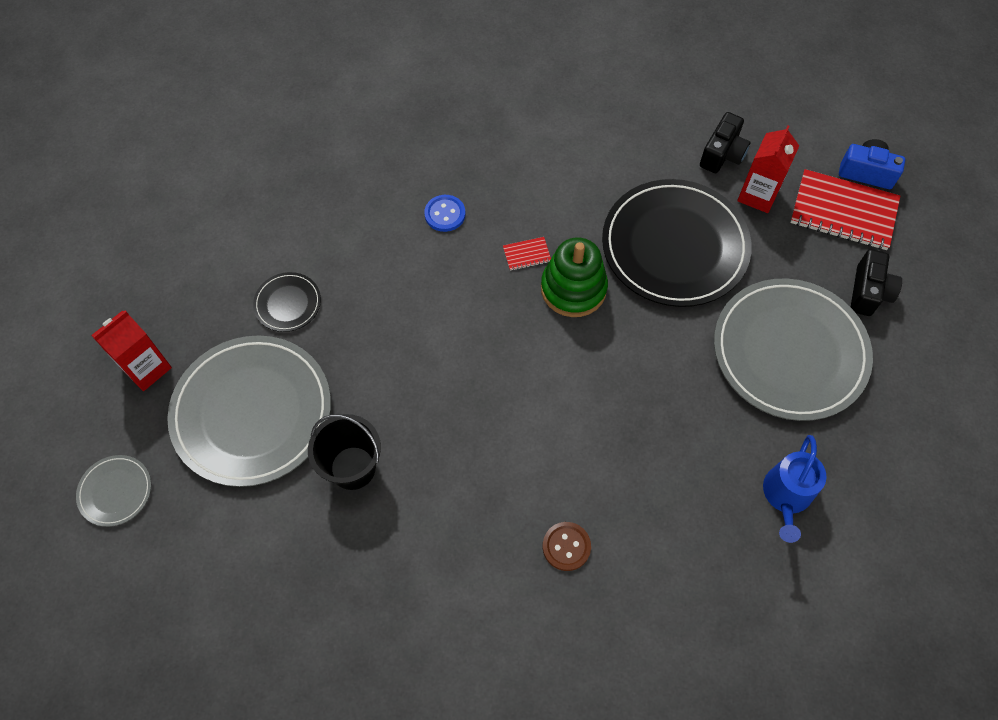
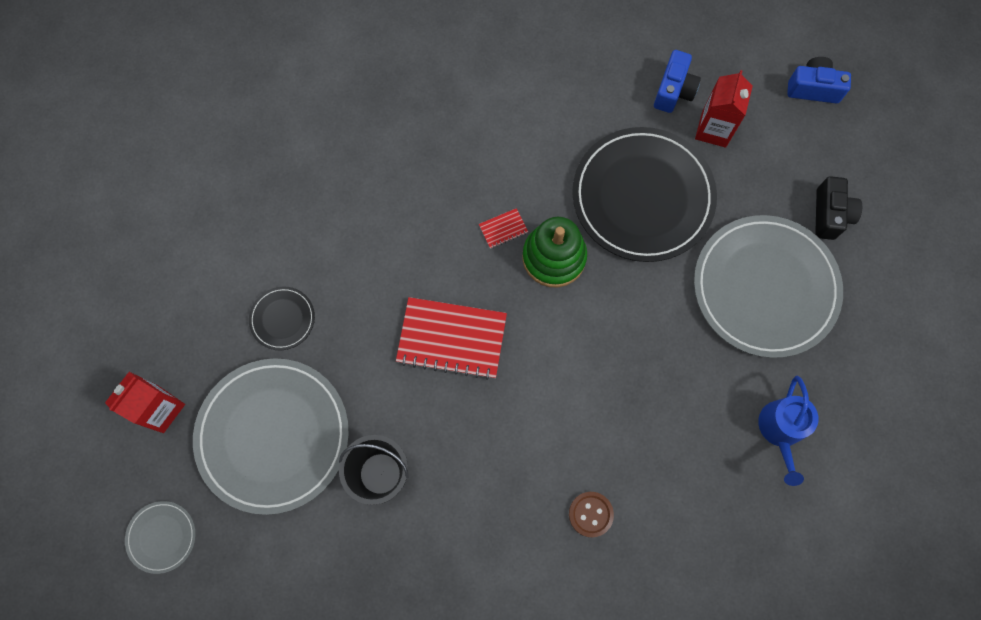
camera: 10 degrees left, 10 degrees up
blue button [424,195,466,232] -> none
black camera [700,112,750,173] -> blue camera [654,50,701,113]
red notebook [790,169,900,250] -> red notebook moved to [396,297,507,380]

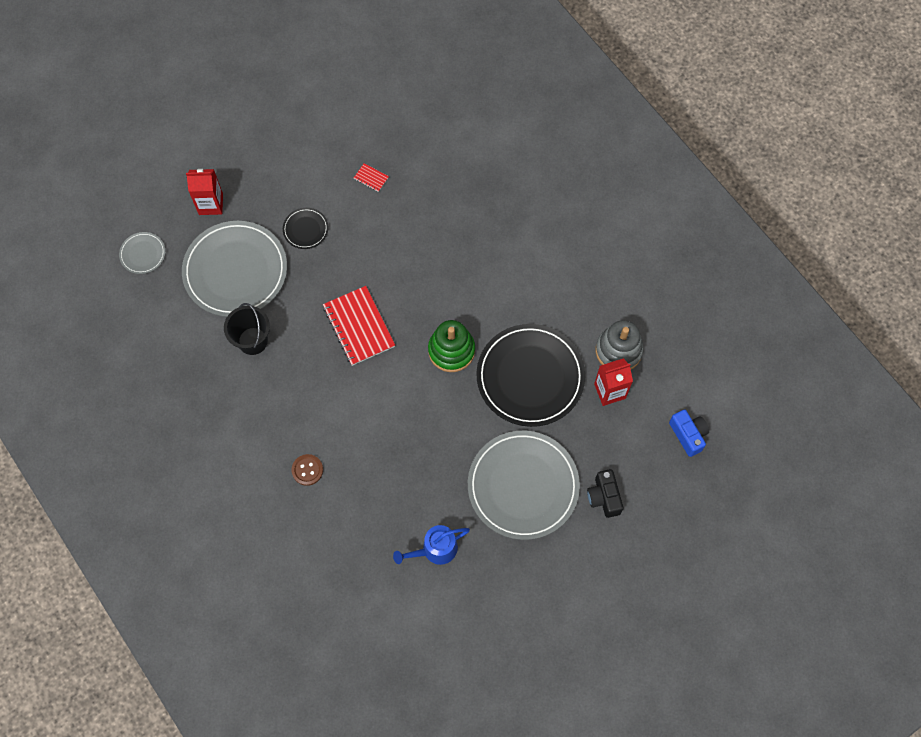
camera: 55 degrees right, 5 degrees down
red notebook [479,208,528,249] -> red notebook moved to [354,163,389,192]
blue camera [654,50,701,113] -> grey stacking toy [596,320,644,370]
black camera [815,176,862,240] -> black camera turned 105 degrees clockwise [587,469,624,518]

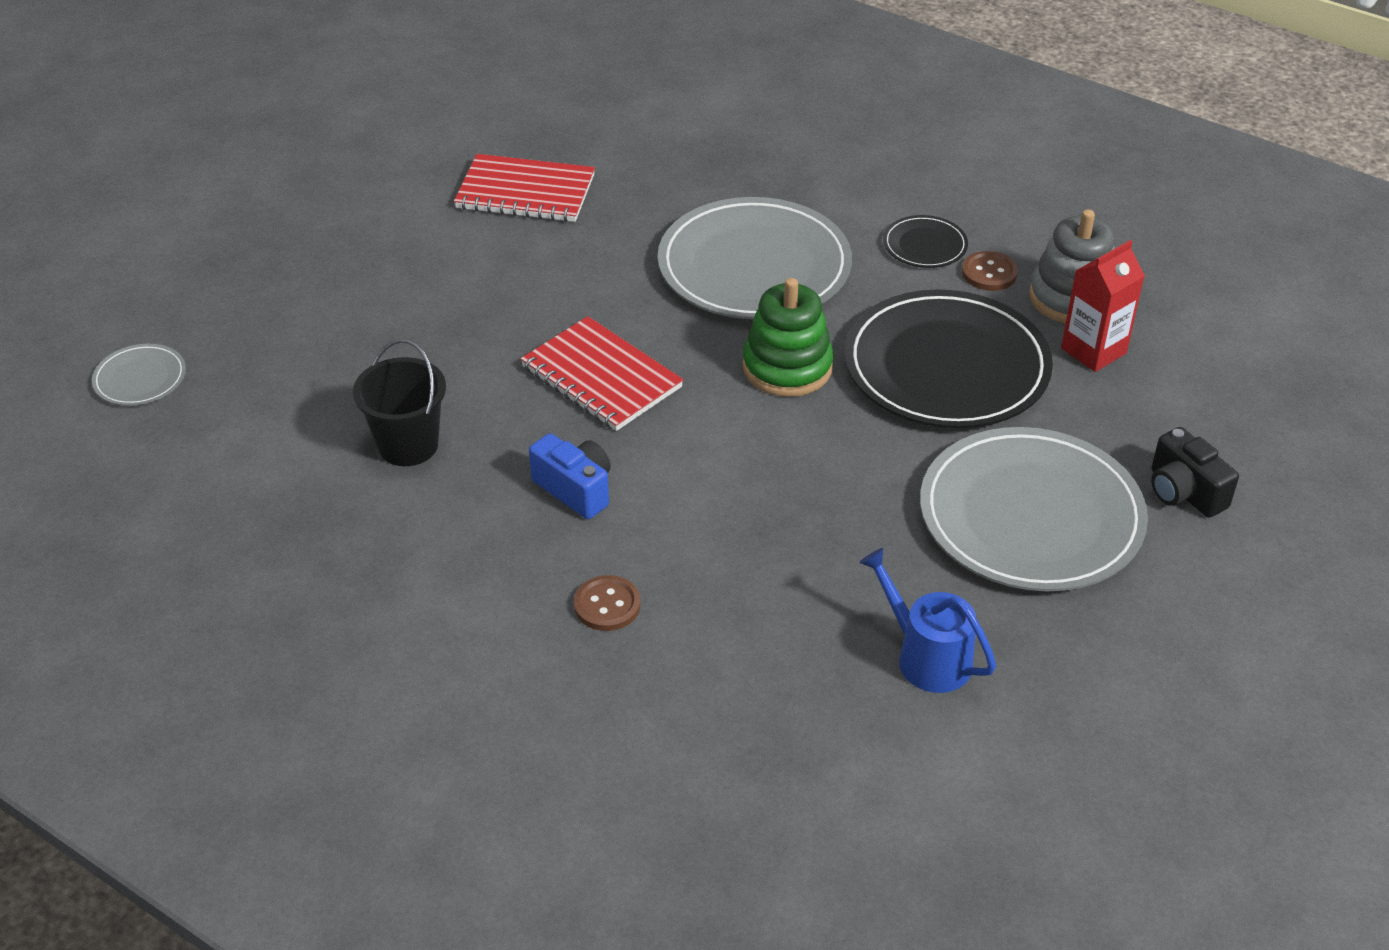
camera: 20 degrees left, 25 degrees down
grey plate [182,221,287,317] -> grey plate moved to [658,197,852,319]
red carton [186,169,223,215] -> none
black plate [283,208,328,249] -> black plate moved to [883,215,968,268]
red notebook [354,163,389,192] -> red notebook [454,154,595,222], size x2.31
blue watering can [393,525,470,565] -> blue watering can turned 90 degrees clockwise [859,548,996,693]
blue camera [669,410,709,457] -> blue camera moved to [529,433,611,519]
none -> brown button [962,251,1018,291]

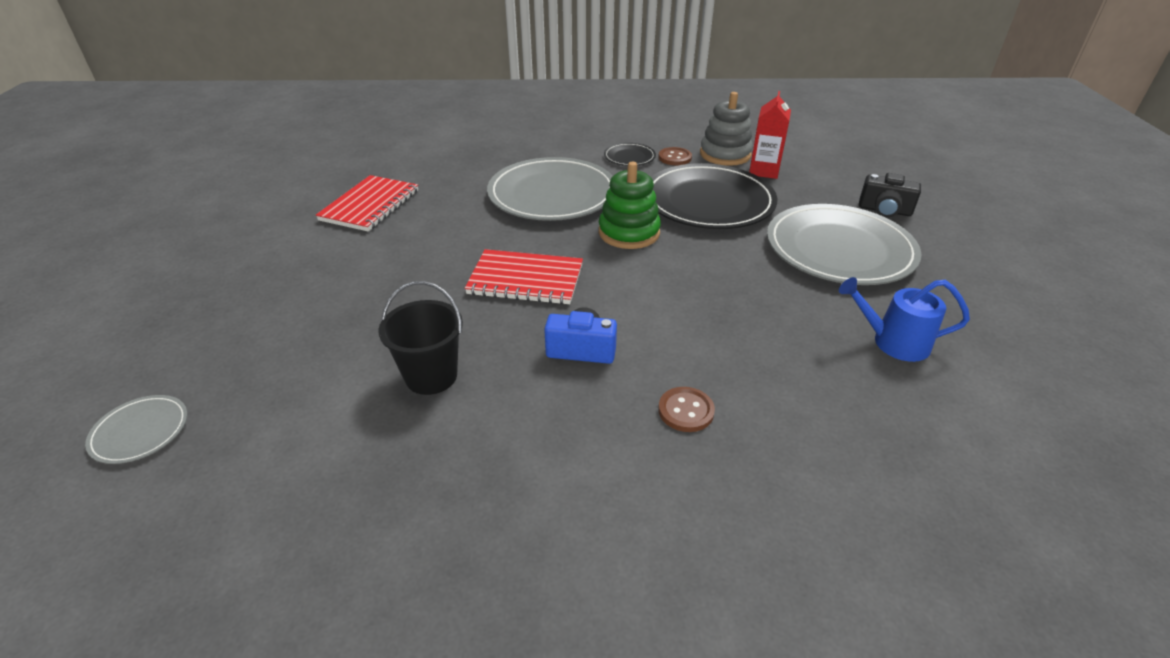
camera: 35 degrees left, 5 degrees down
red notebook [454,154,595,222] -> red notebook turned 45 degrees counterclockwise [316,175,418,231]

